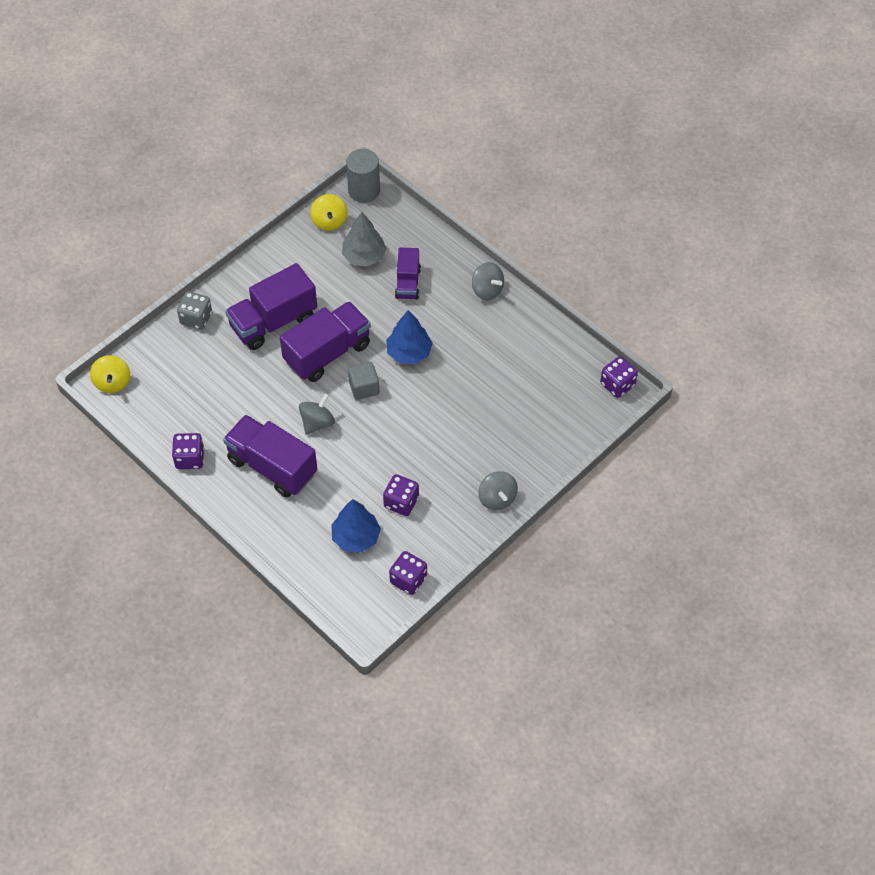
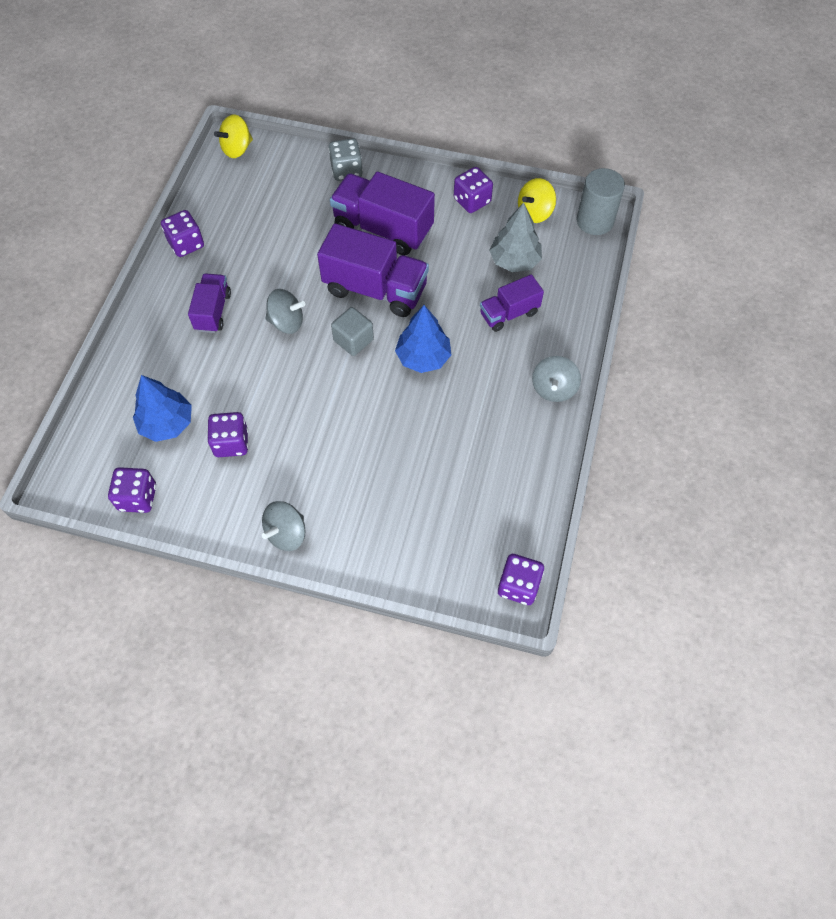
camera: 60 degrees right, 5 degrees up
purple truck [223,415,317,498] -> purple truck [188,273,231,333], size x0.58
none -> purple dice [454,167,493,213]

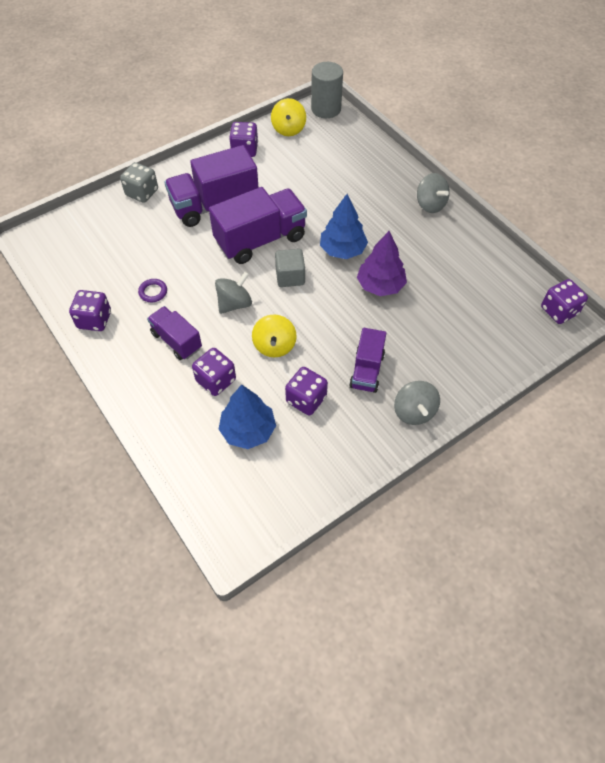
camera: 50 degrees left, 5 degrees down
purple dice [108,467,156,513] -> purple dice moved to [192,348,236,396]
yellow spinning top [214,115,253,158] -> yellow spinning top moved to [252,314,297,358]
purple truck [480,274,544,332] -> purple truck moved to [349,328,386,393]
grey tree [489,203,542,272] -> none
none -> purple ring [138,279,167,302]
none -> purple tree [357,231,407,296]

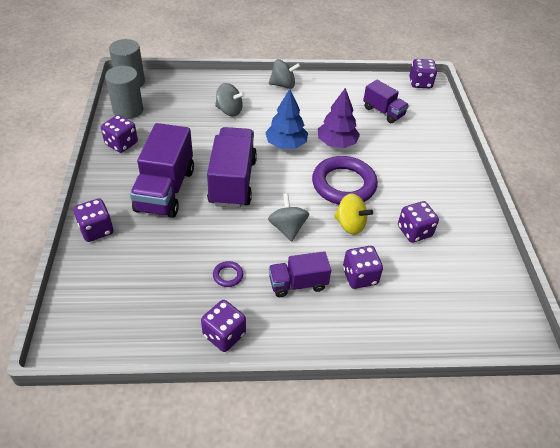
camera: 60 degrees left, 10 degrees down
grey dice [120,162,158,203] -> purple dice [74,198,113,242]
blue tree [219,385,276,449] -> none
yellow spinning top [271,98,306,136] -> grey cylinder [105,66,143,119]
grey cube [275,249,305,287] -> none
purple truck [349,328,386,393] -> purple truck moved to [363,80,409,123]
grey spinning top [394,381,440,425] -> grey spinning top moved to [215,83,245,116]
none -> purple ring [312,156,378,204]

